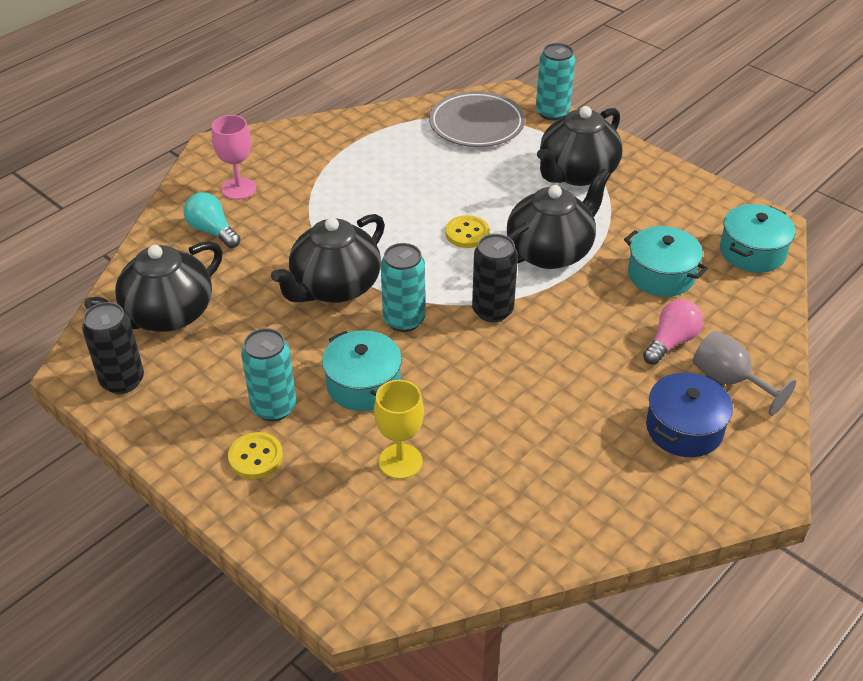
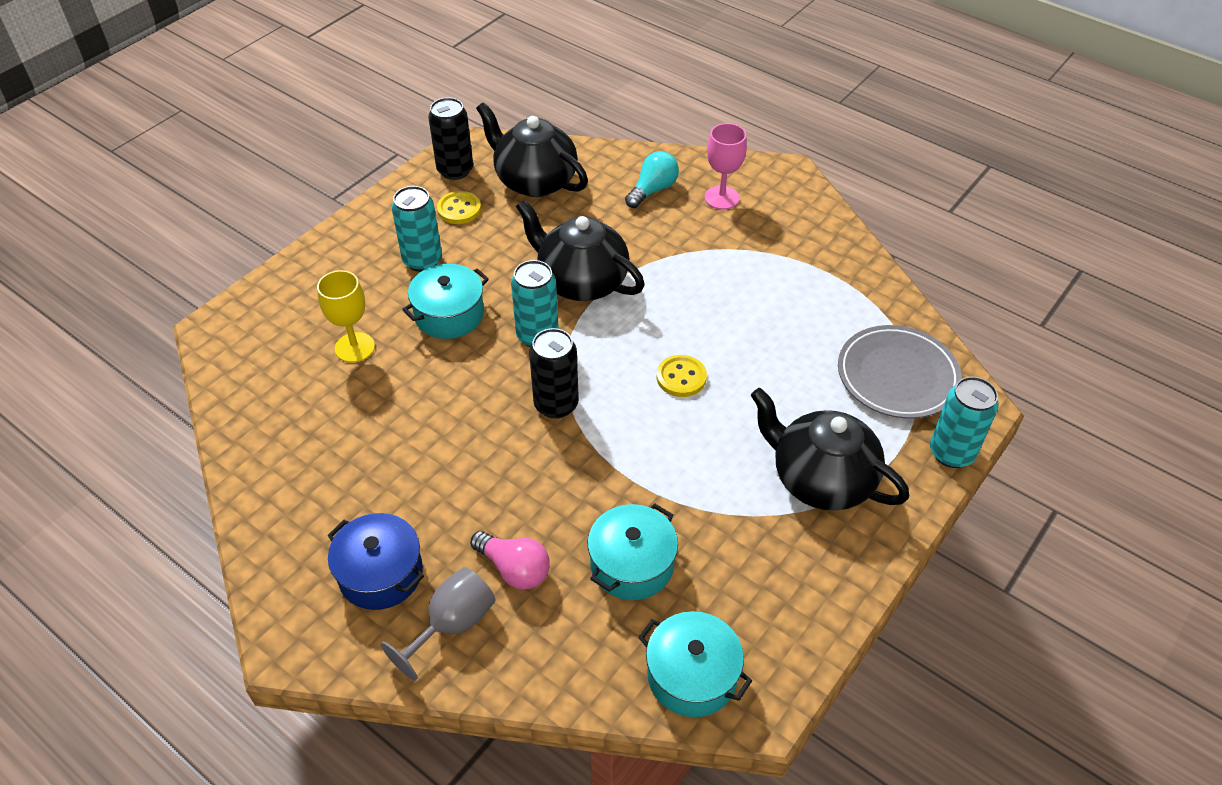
camera: 85 degrees right, 5 degrees up
yellow button [228,432,283,479] -> yellow button moved to [437,191,481,224]
black teapot [507,169,611,269] -> none

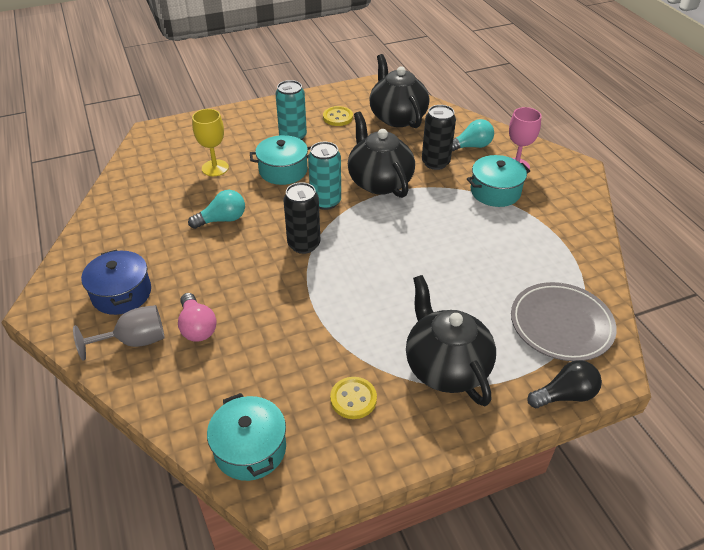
camera: 30 degrees right, 5 degrees down
black can [428,97,473,180] -> black can moved to [422,105,456,170]
turquoise pot [588,503,678,600] -> turquoise pot moved to [467,155,530,207]
yellow button [657,355,707,397] -> yellow button moved to [330,377,377,419]
turquoise can [930,376,999,468] -> black light bulb [527,360,602,408]
none -> turquoise light bulb [188,190,245,229]

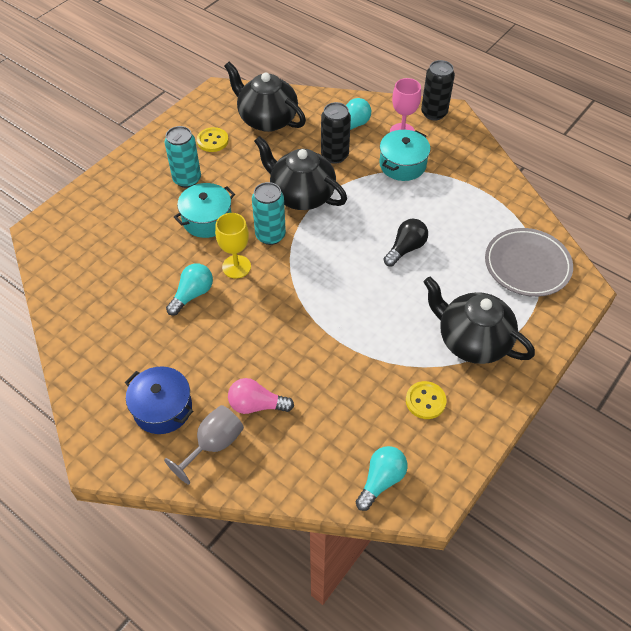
camera: 30 degrees left, 10 degrees up
pink light bulb [178,293,217,342] -> pink light bulb turned 150 degrees clockwise [228,378,294,414]
yellow goblet [192,109,229,176] -> yellow goblet moved to [215,213,251,278]
turquoise pot [207,393,286,481] -> turquoise light bulb [356,446,408,511]
black can [283,182,320,254] -> black can moved to [421,60,455,121]
black light bulb [527,360,602,408] -> black light bulb moved to [384,219,428,267]

